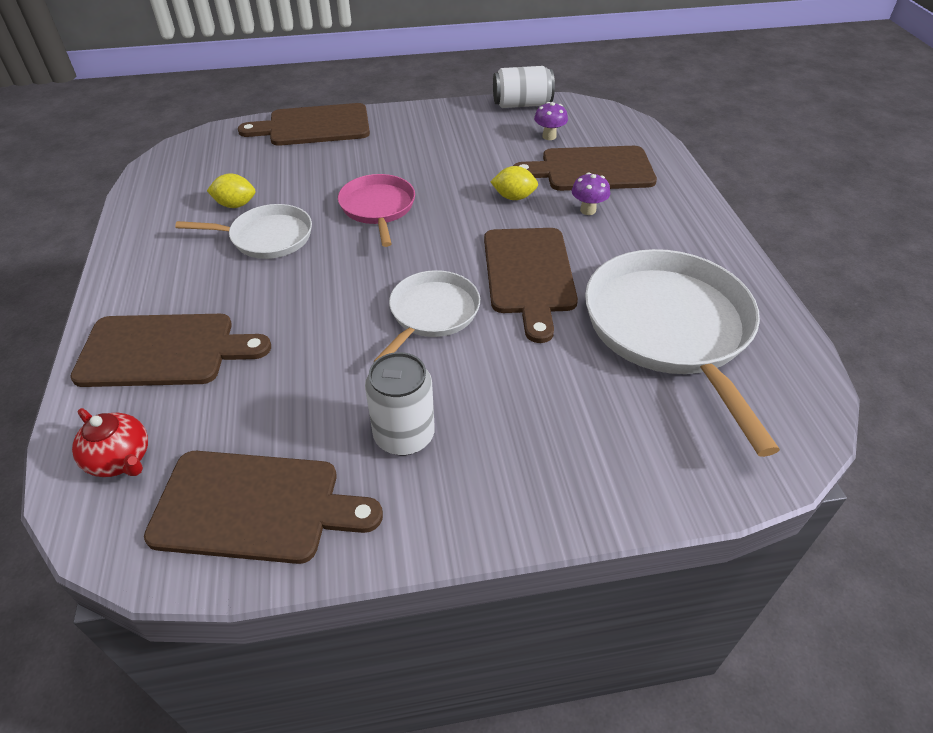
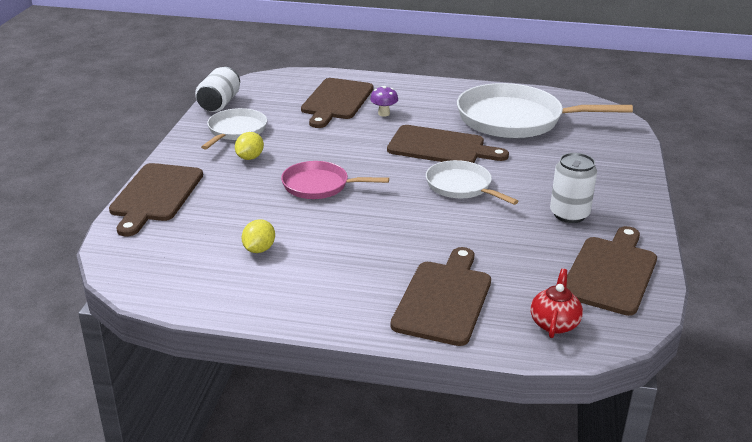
camera: 70 degrees left, 15 degrees down
red teapot [72,408,148,477] -> red teapot turned 45 degrees counterclockwise [531,269,583,338]
white pan [175,204,312,259] -> white pan moved to [201,108,267,149]
yellow lemon [490,166,538,200] -> yellow lemon moved to [235,132,264,160]
purple mushroom [534,102,568,140] -> none

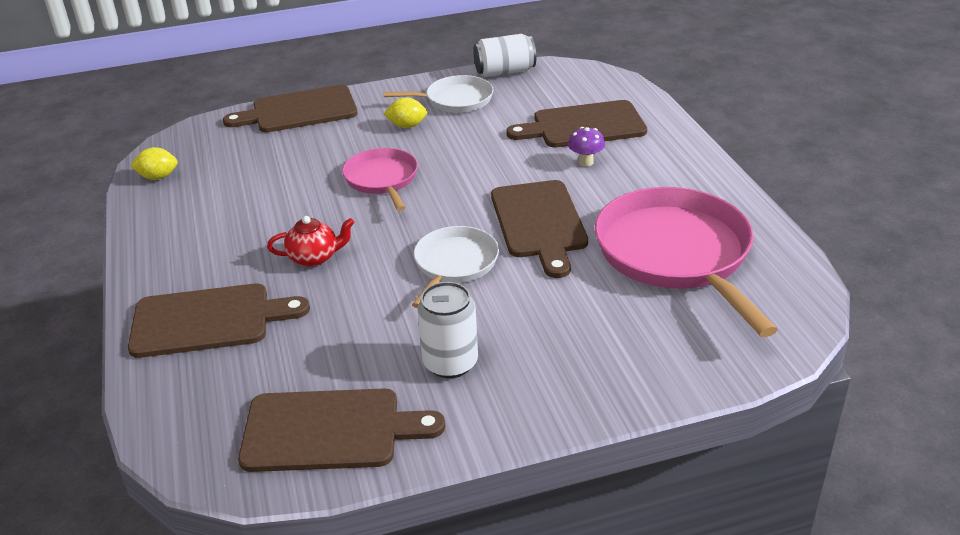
camera: 65 degrees right, 5 degrees up
yellow lemon [242,219,275,253] -> yellow lemon moved to [130,147,178,180]
white pan [457,83,633,138] -> pink pan [595,187,778,337]
red teapot [531,269,583,338] -> red teapot moved to [267,216,354,267]

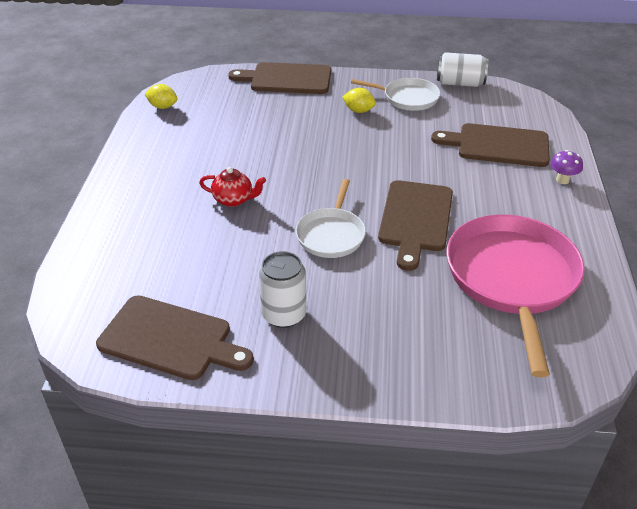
camera: 20 degrees right, 5 degrees up
brown cutting board [128,283,310,358] -> none
pink pan [342,148,418,211] -> none
white pan [412,226,499,308] -> white pan turned 150 degrees clockwise [296,179,366,258]
purple mushroom [568,127,605,167] -> purple mushroom moved to [551,150,583,184]

